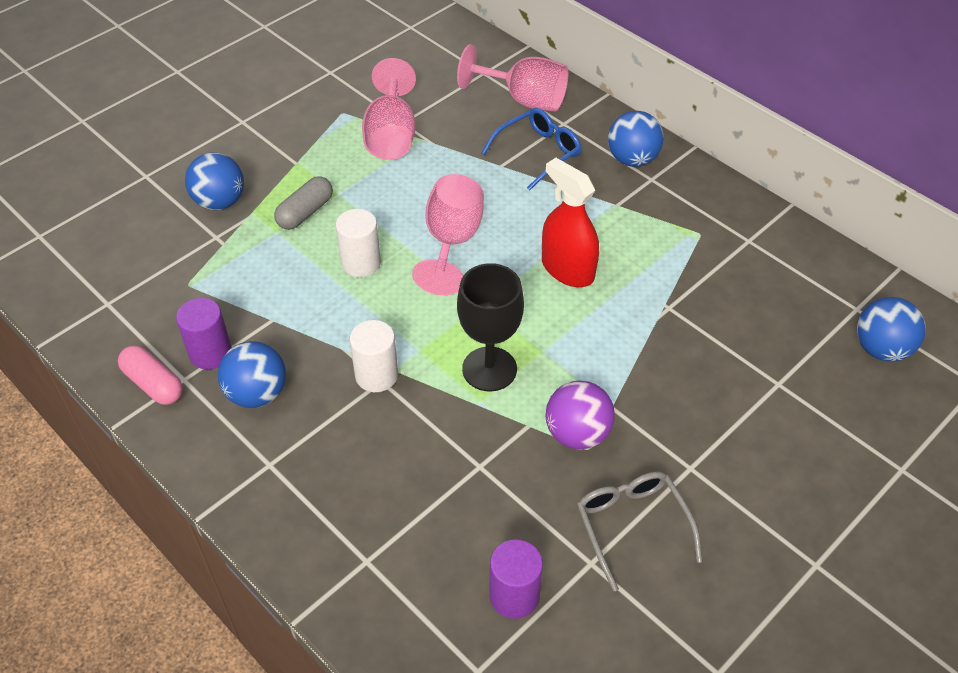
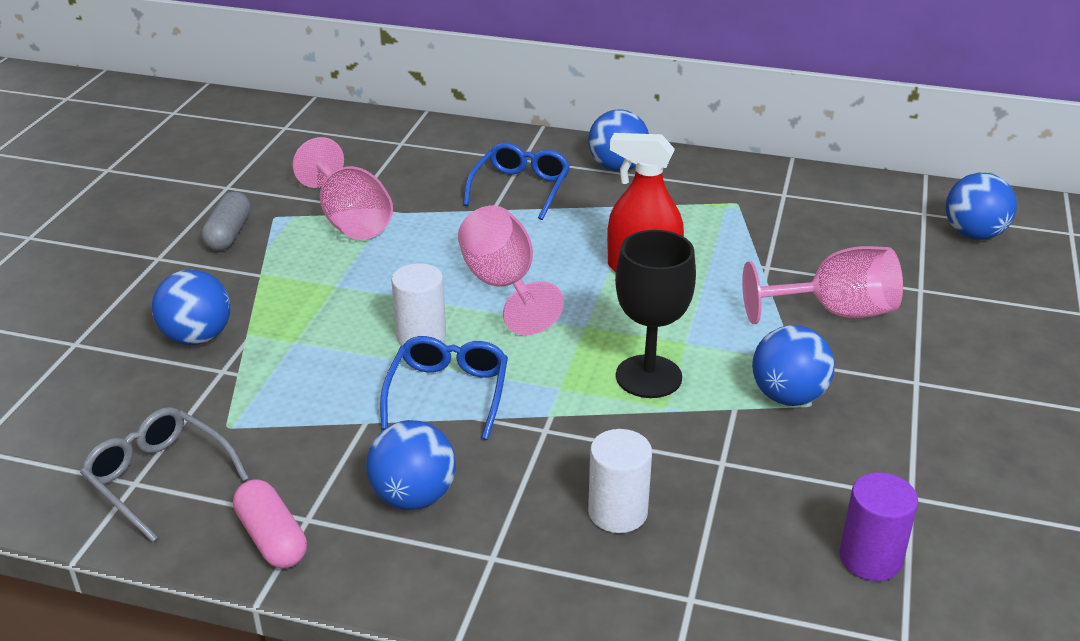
camera: 30 degrees left, 15 degrees down
pink capsule [118,345,183,405] -> pink capsule turned 45 degrees clockwise [233,479,307,568]
purple cylinder [176,298,232,369] -> none
grey capsule [274,176,333,230] -> grey capsule moved to [201,191,251,251]
white cylinder [350,320,398,392] -> white cylinder moved to [588,429,652,533]
pink goblet [457,44,568,112] -> pink goblet moved to [742,246,903,324]
purple ball [546,380,615,450] -> blue ball [752,325,835,406]
grey glasses [577,471,702,592] -> grey glasses moved to [80,407,249,542]
none -> blue glasses [380,336,508,440]

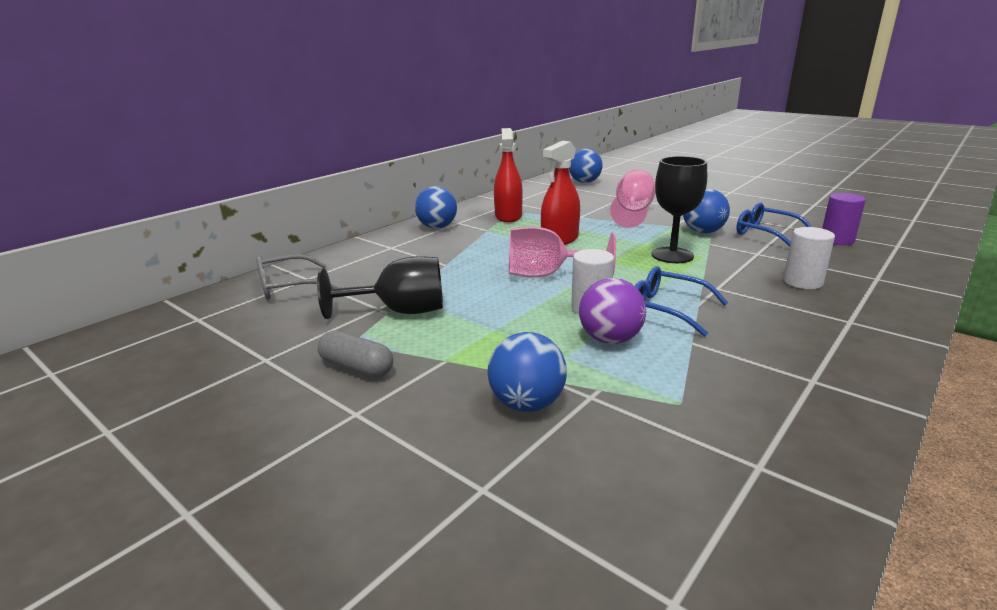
camera: 65 degrees left, 10 degrees down
grey glasses [80,407,249,542] -> grey glasses moved to [256,254,339,300]
pink capsule [233,479,307,568] -> none
pink goblet [292,137,393,240] -> black goblet [317,256,443,319]
blue ball [366,420,456,510] -> none
blue glasses [463,143,570,220] -> blue glasses moved to [736,202,812,247]
none -> red spray bottle [494,128,523,222]
none -> purple ball [579,278,646,344]

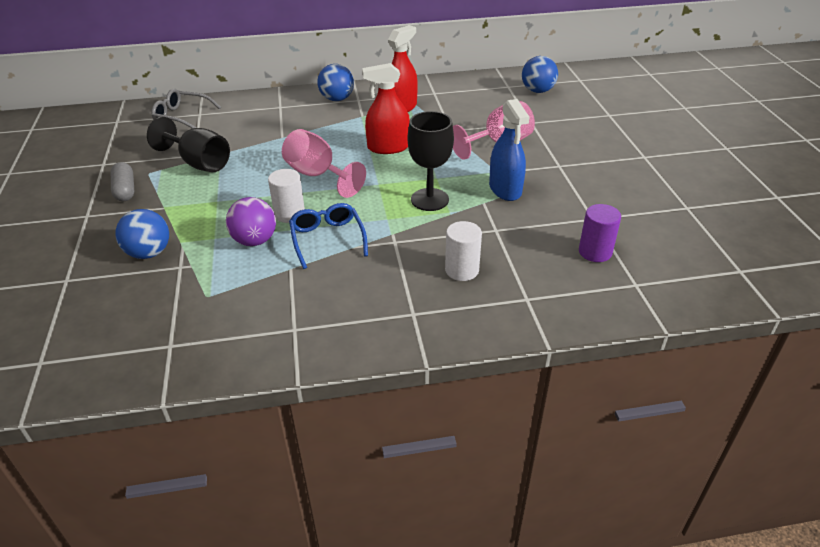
camera: 40 degrees right, 15 degrees up
blue ball [683,189,730,233] -> blue spray bottle [489,99,529,201]
blue glasses [736,202,812,247] -> none

